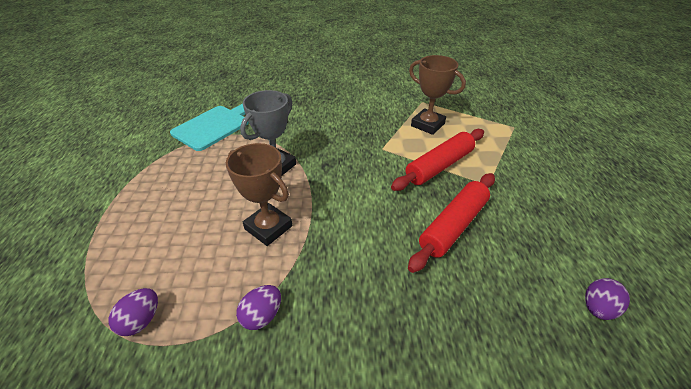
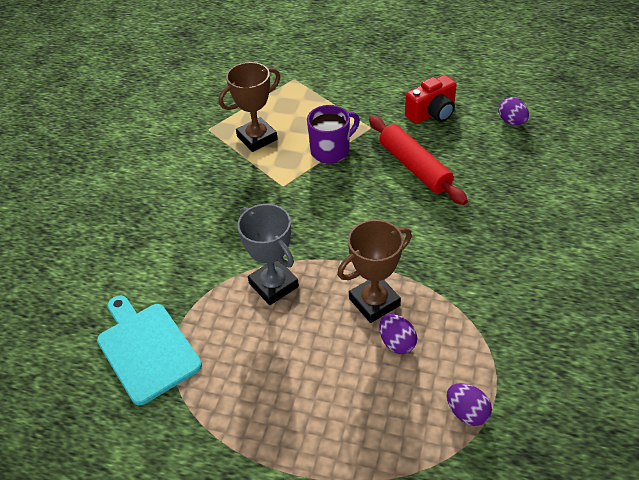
camera: 70 degrees left, 5 degrees up
purple egg [236,285,281,330] -> purple egg moved to [379,314,417,354]
red rolling pin [391,129,484,191] -> purple mug [307,105,360,164]
none -> red camera [405,75,457,124]

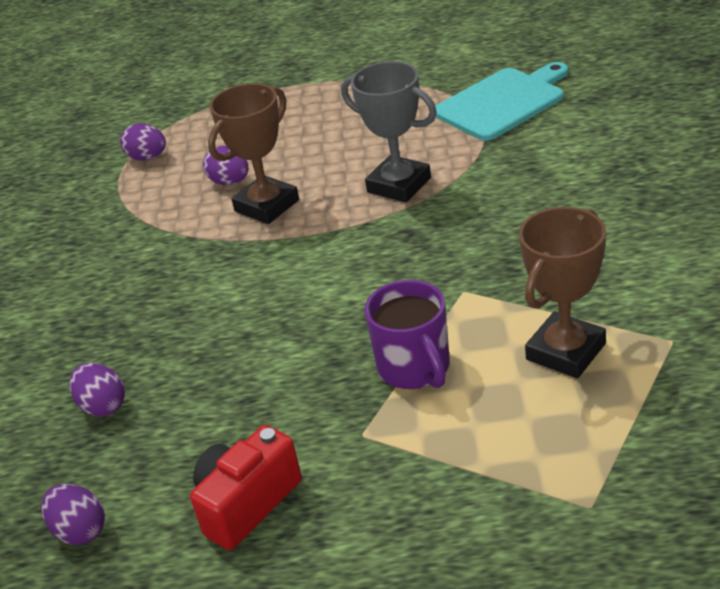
camera: 165 degrees right, 10 degrees down
turquoise cutting board [97,296,202,405] -> turquoise cutting board turned 75 degrees counterclockwise [435,62,568,141]
purple mug [307,105,360,164] -> purple mug turned 60 degrees counterclockwise [364,280,450,389]
red rolling pin [369,116,468,205] -> none
none -> purple egg [70,363,125,417]

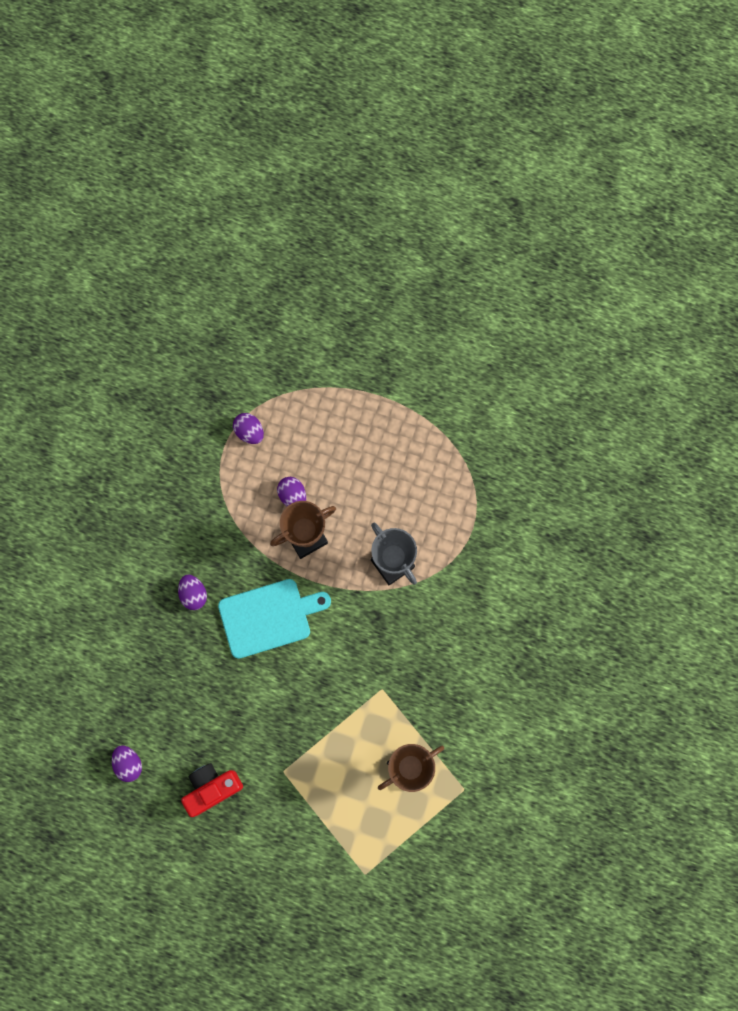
camera: 15 degrees right, 40 degrees up
purple egg [70,363,125,417] -> purple egg moved to [178,574,207,610]
purple mug [364,280,450,389] -> none
turquoise cutting board [435,62,568,141] -> turquoise cutting board moved to [218,579,331,659]

